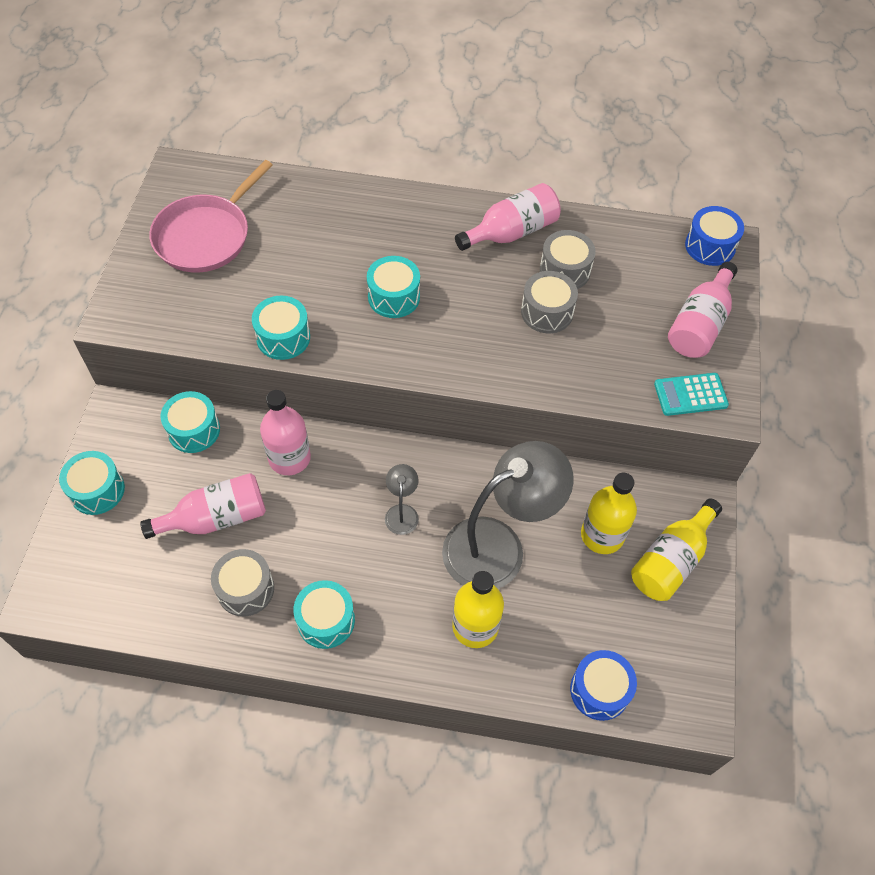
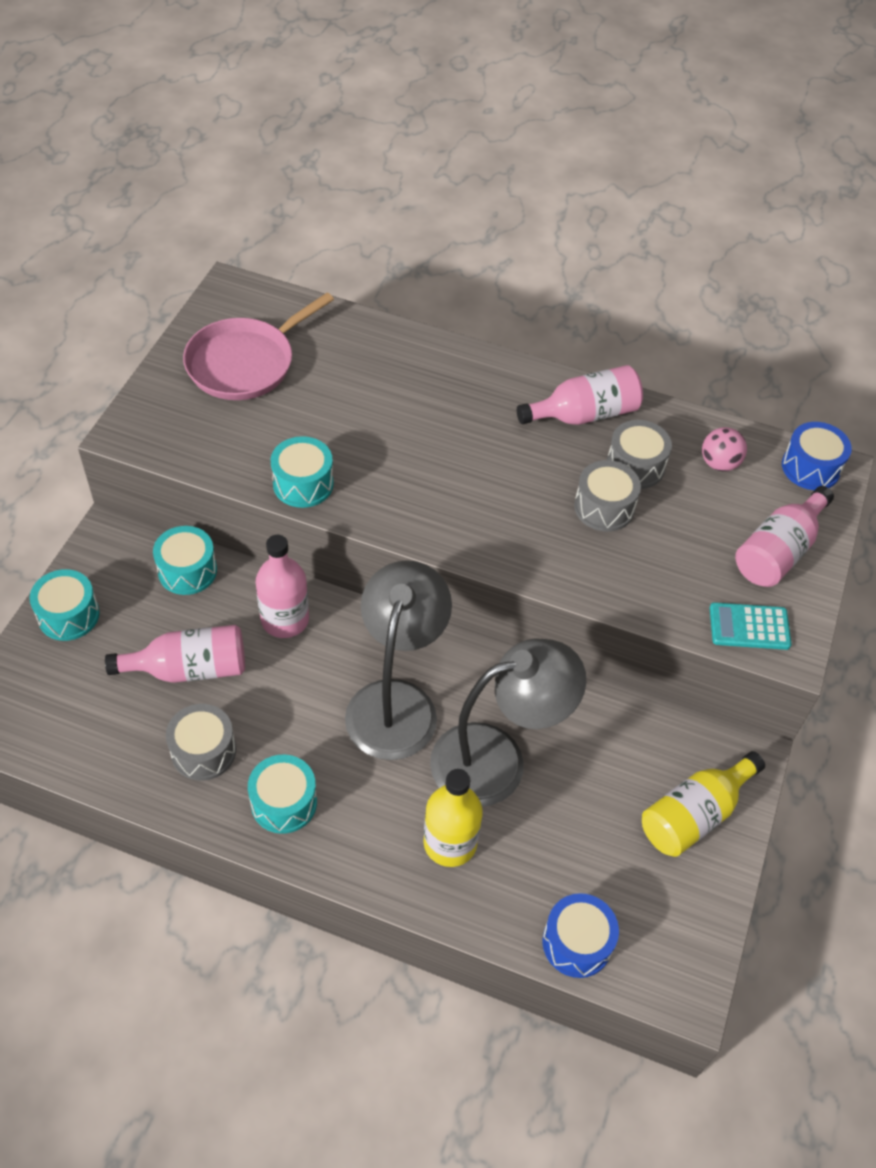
camera: 10 degrees right, 5 degrees down
turquoise drum [367,256,420,318] -> none
grey lamp [385,464,419,535] -> grey lamp [345,560,452,760], size x2.34
yellow bottle [581,473,637,554] -> none
none -> pink ball [702,427,747,471]

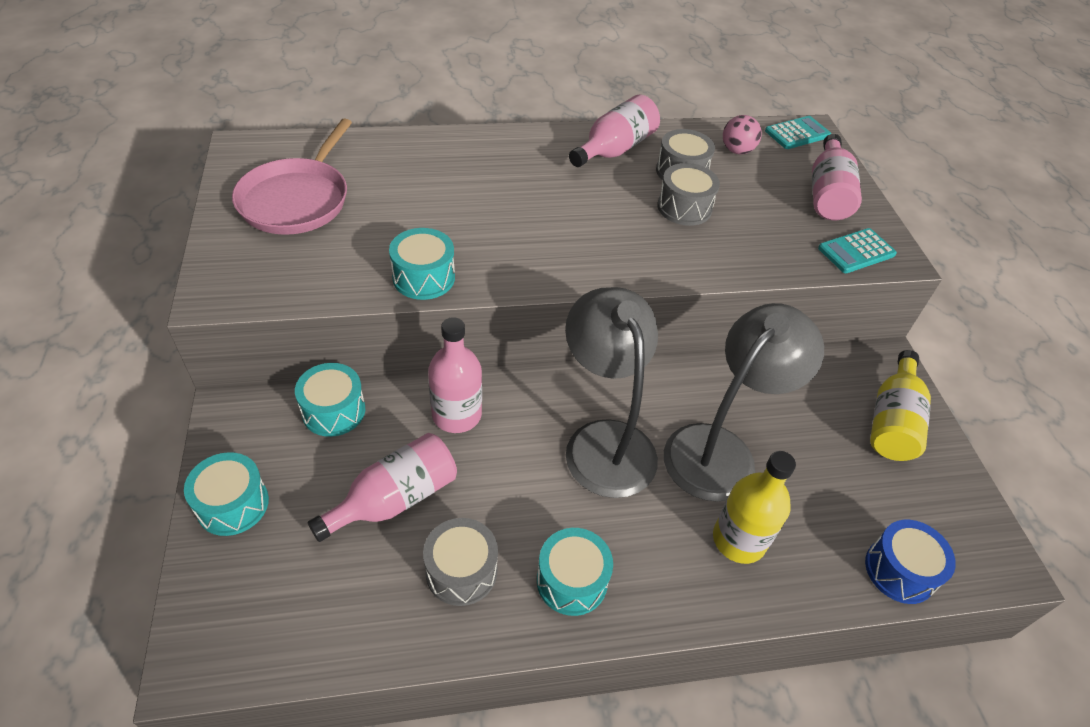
camera: 30 degrees left, 5 degrees down
blue drum [782,422,852,490] -> turquoise calculator [765,116,831,149]

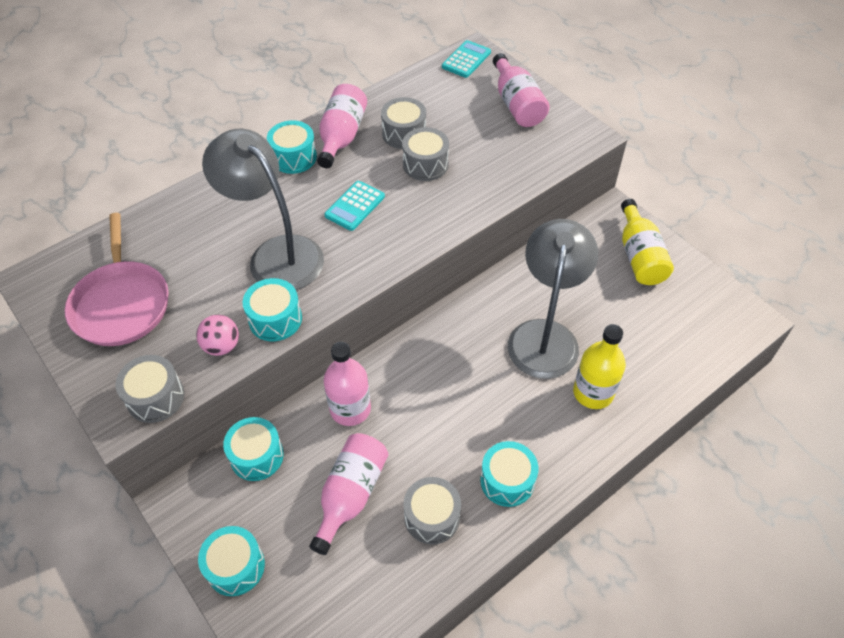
camera: 25 degrees left, 5 degrees up
grey lamp [565,287,658,498] -> grey lamp moved to [202,129,324,290]
pink ball [723,115,762,154] -> pink ball moved to [196,315,239,356]
turquoise calculator [818,228,897,273] -> turquoise calculator moved to [324,181,385,231]
blue drum [865,520,956,604] -> none
none -> grey drum [115,355,185,423]
none -> turquoise drum [267,120,317,174]

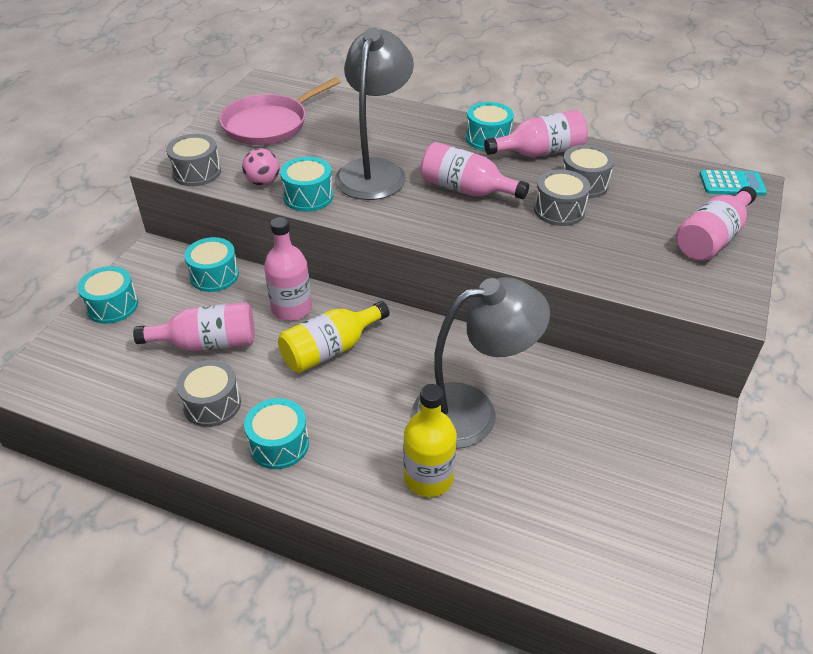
camera: 60 degrees right, 10 degrees down
turquoise calculator [324,181,385,231] -> pink bottle [420,142,529,199]
yellow bottle [621,199,674,285] -> yellow bottle moved to [278,301,390,373]

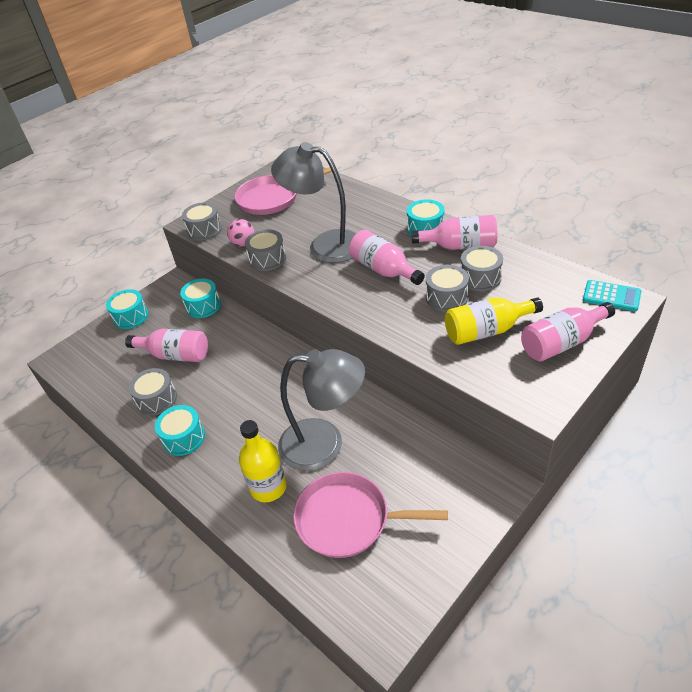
camera: 25 degrees right, 0 degrees up
pink bottle [264,217,312,321] -> none
yellow bottle [278,301,390,373] -> yellow bottle moved to [445,298,543,345]
turquoise drum [280,157,333,212] -> grey drum [245,229,286,271]
grey lamp [335,28,414,200] -> grey lamp turned 105 degrees counterclockwise [271,142,357,263]
none -> pink pan [293,472,448,558]

